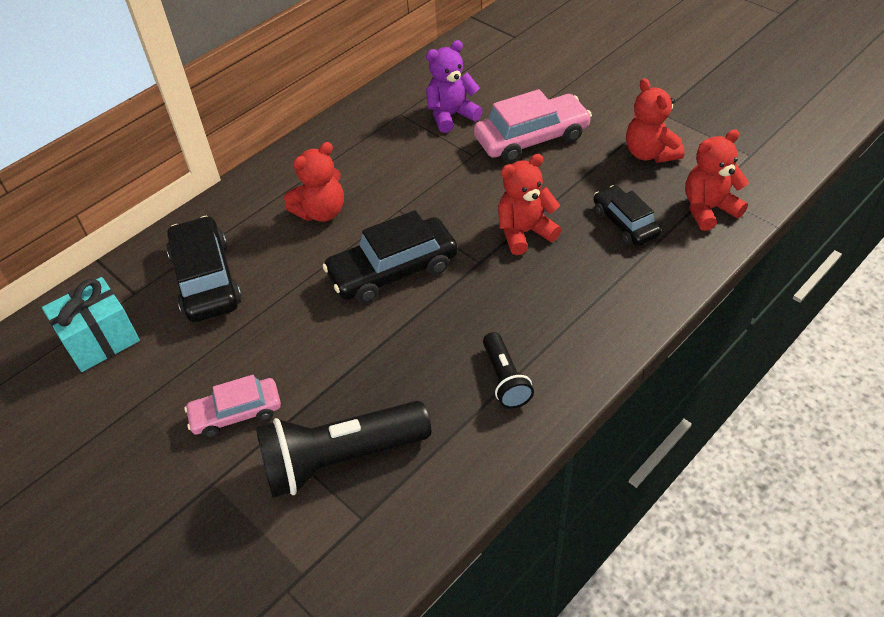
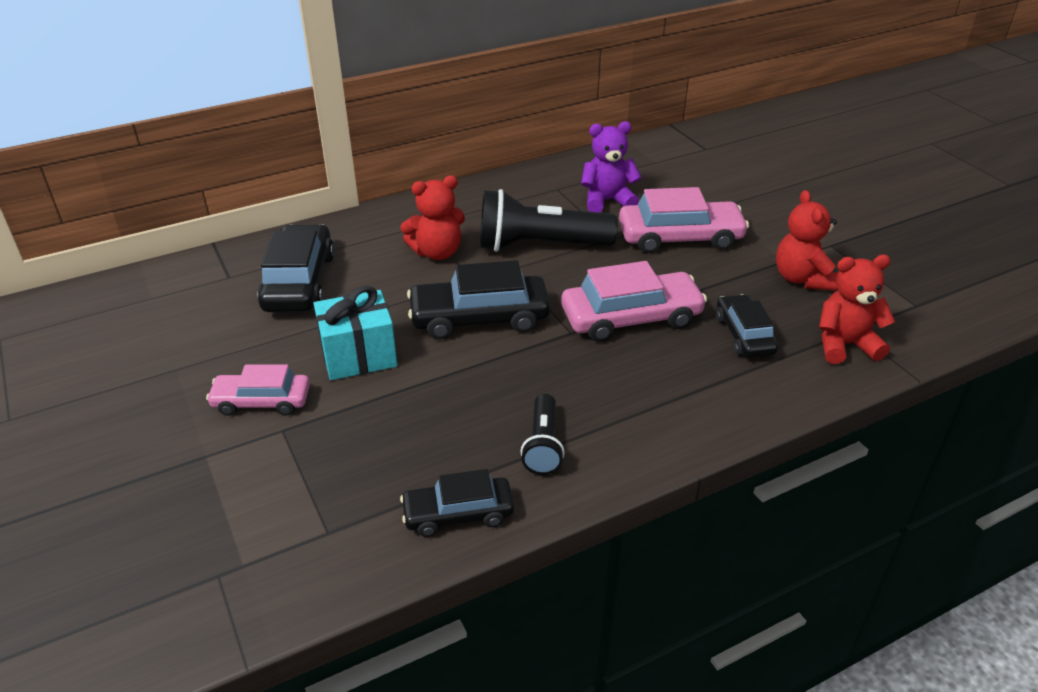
camera: 15 degrees right, 10 degrees down
turquoise gift [42,277,140,372] -> turquoise gift moved to [313,286,397,380]
black flashlight [256,401,431,498] -> black flashlight moved to [480,189,618,252]
red teddy bear [498,154,561,255] -> pink car [561,261,707,342]
none -> black car [400,469,514,537]

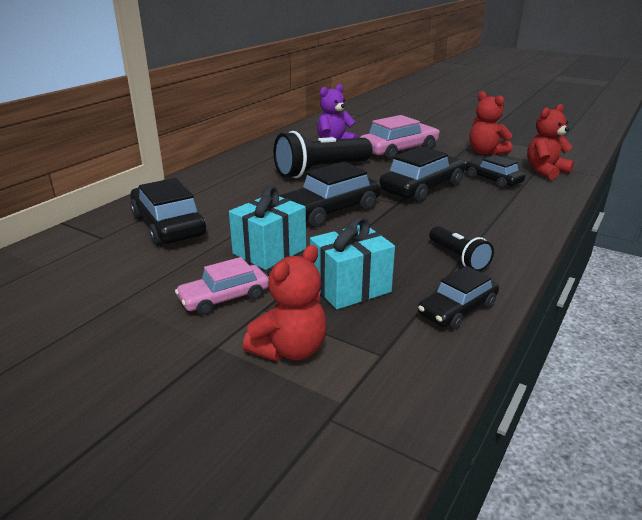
camera: 30 degrees left, 10 degrees down
red teddy bear [400,175,465,260] -> red teddy bear moved to [243,245,327,361]
pink car [561,261,707,342] -> black car [379,146,465,203]
none -> turquoise gift [310,217,395,309]

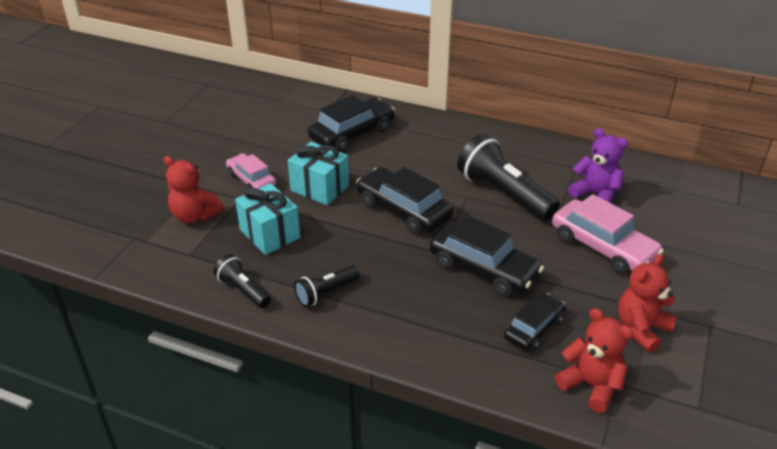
camera: 80 degrees right, 10 degrees up
black car [418,266,499,330] -> black flashlight [213,254,271,308]

